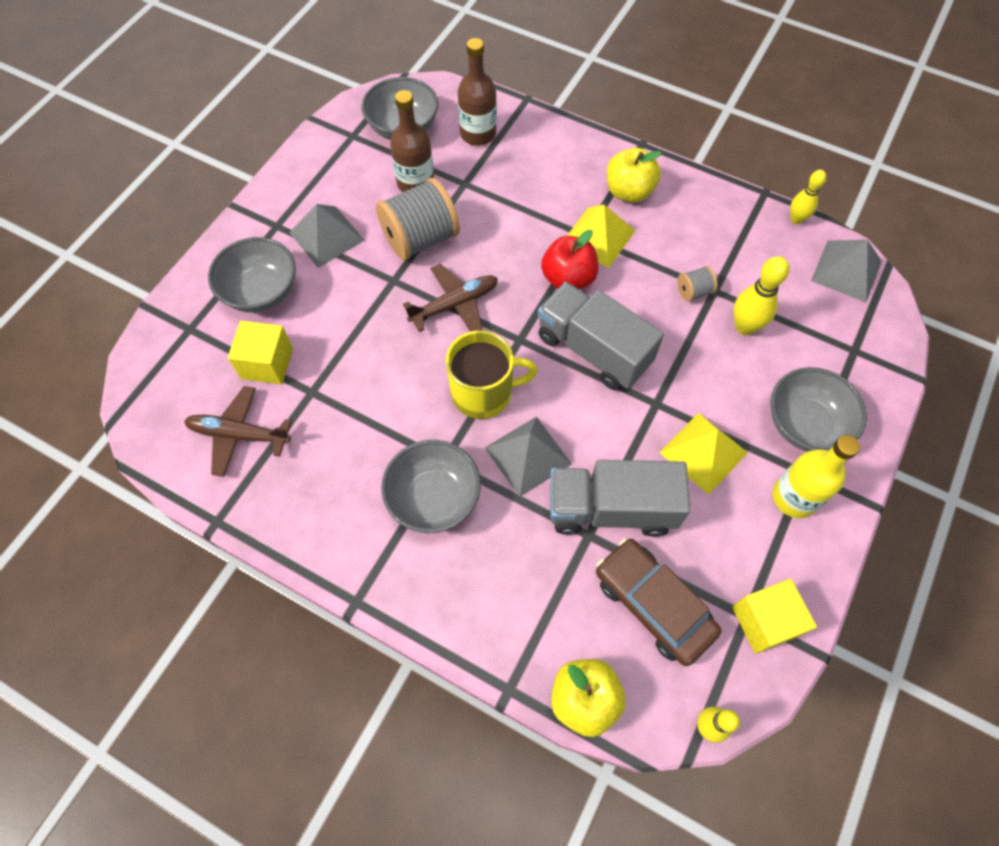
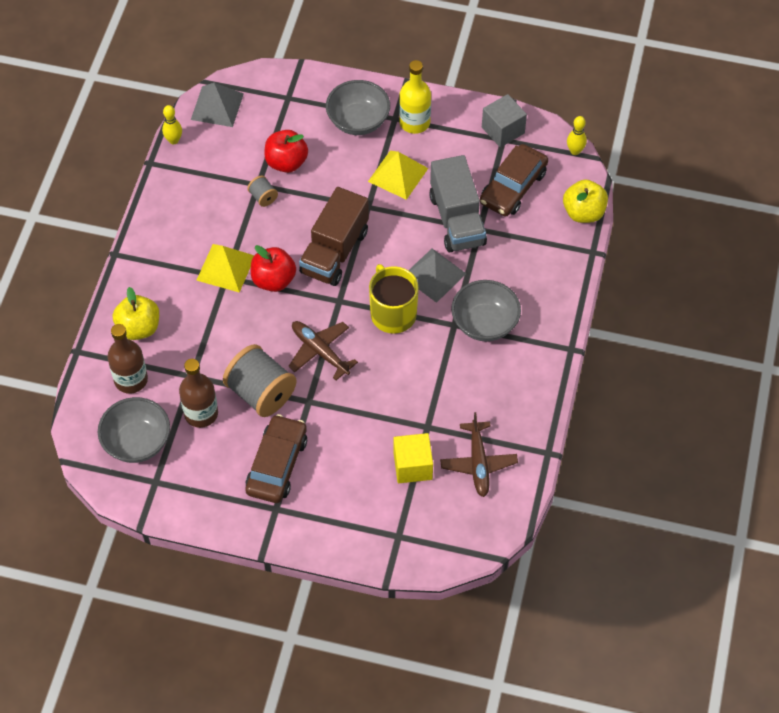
camera: 105 degrees left, 5 degrees down
grey bowl [208,237,296,313] -> none
grey pyramid [289,204,365,268] -> brown car [245,414,307,503]
grey truck [538,282,664,390] -> brown truck [299,187,369,286]
yellow apple [607,148,662,203] -> yellow apple moved to [113,287,159,340]
yellow cube [732,579,817,654] -> grey cube [482,94,527,147]
yellow bowling pin [733,256,789,335] -> red apple [264,130,308,173]

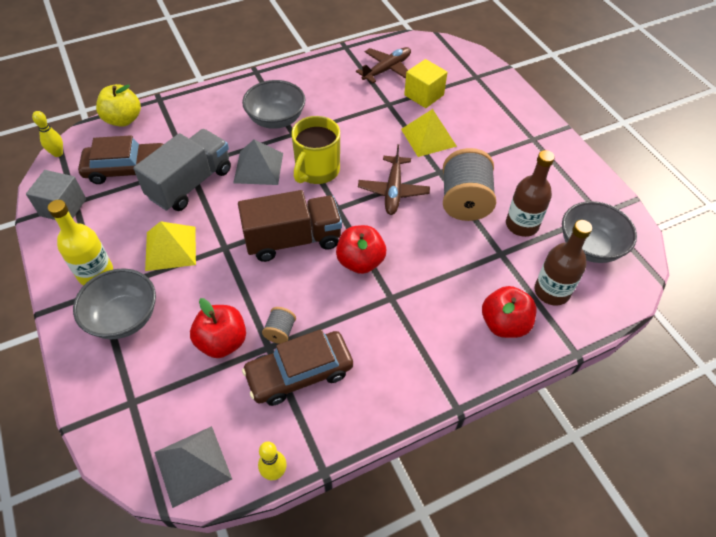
camera: 130 degrees left, 5 degrees down
yellow apple [113,287,159,340] -> red apple [482,286,536,338]
yellow pyramid [196,244,254,293] -> yellow pyramid moved to [401,109,457,157]
brown car [245,414,307,503] -> brown car moved to [242,329,353,406]

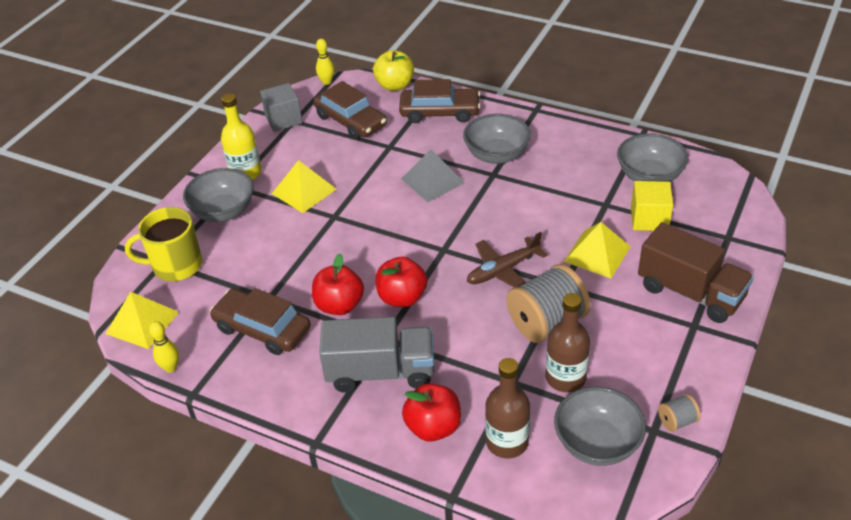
camera: 55 degrees right, 10 degrees down
grey truck [133,129,231,211] -> grey truck moved to [319,317,434,393]
grey pyramid [154,426,232,508] -> yellow pyramid [105,292,179,349]
red apple [190,298,246,358] -> red apple moved to [312,253,364,315]
brown truck [238,190,342,262] -> brown truck moved to [638,222,754,323]
grey spool [262,307,296,344] -> grey spool moved to [658,394,701,432]
yellow mug [292,116,340,184] -> yellow mug moved to [125,207,202,281]
brown plane [356,47,411,83] -> grey bowl [617,133,689,182]
none -> brown car [399,79,480,123]

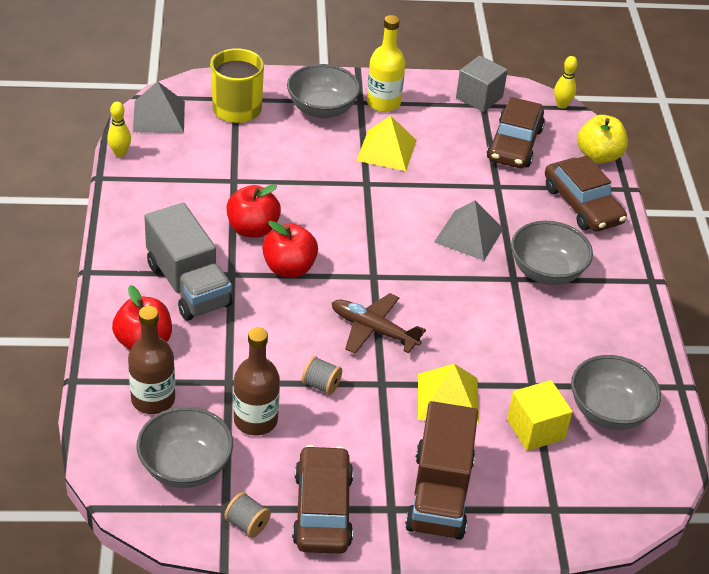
camera: 55 degrees right, 0 degrees up
yellow pyramid [105,292,179,349] -> grey pyramid [133,81,185,133]
brown car [210,288,311,355] -> brown car moved to [292,445,353,554]
grey spool [506,264,591,343] -> grey spool [302,356,342,395], size x0.46

